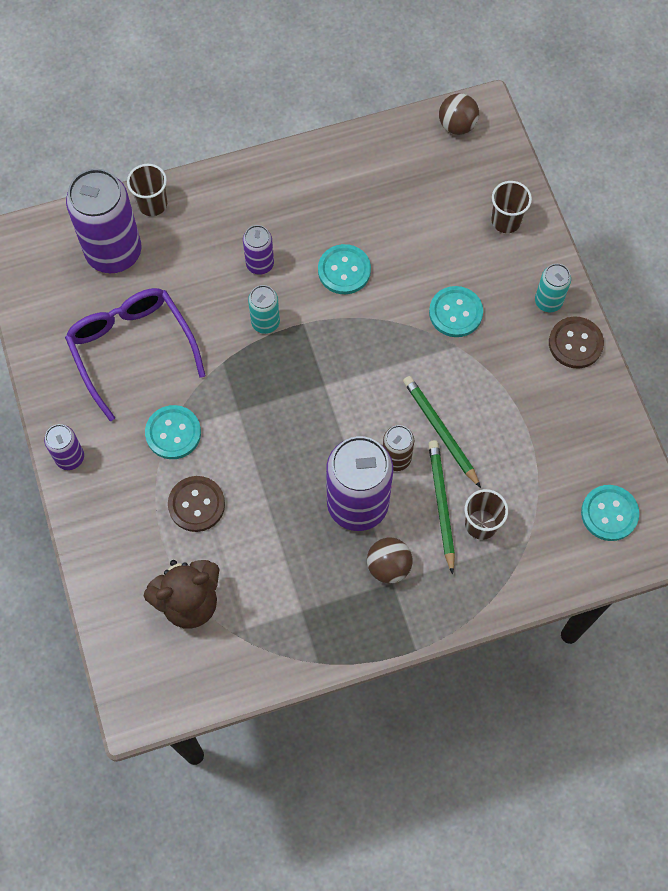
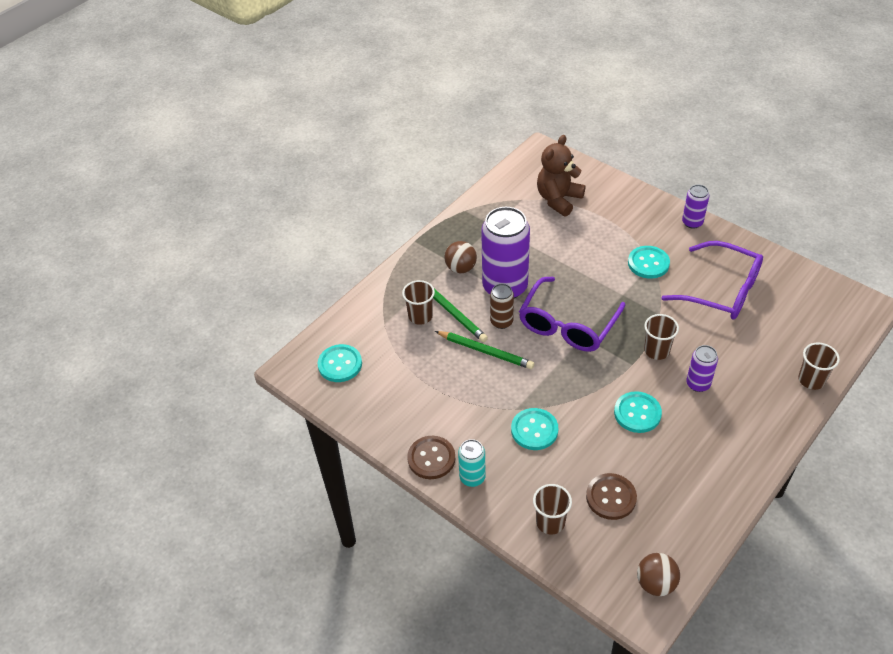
camera: 150 degrees right, 20 degrees down
purple can [66,169,141,273] -> none
brown button [168,476,225,532] -> brown button moved to [586,473,637,520]
turquoise can [248,285,280,334] -> brown cup [644,314,679,360]
none -> purple glasses [519,277,625,352]

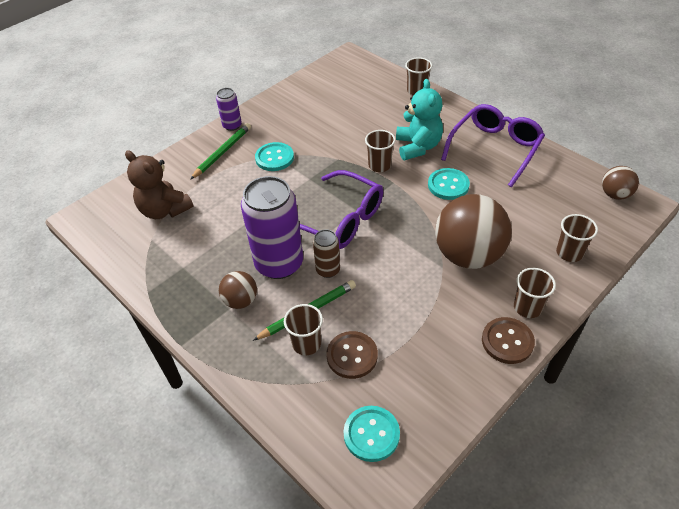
camera: 85 degrees left, 0 degrees up
green pencil [435,331,534,369] -> green pencil moved to [190,123,251,180]
turquoise can [458,439,486,487] -> brown cup [514,268,556,318]
turquoise button [511,408,558,450] -> brown ball [435,194,512,269]
brown button [586,473,637,520] -> brown button moved to [326,331,378,379]
purple glasses [661,241,763,320] -> purple glasses moved to [441,104,545,187]
purple can [686,345,718,392] -> turquoise teddy bear [396,79,443,160]

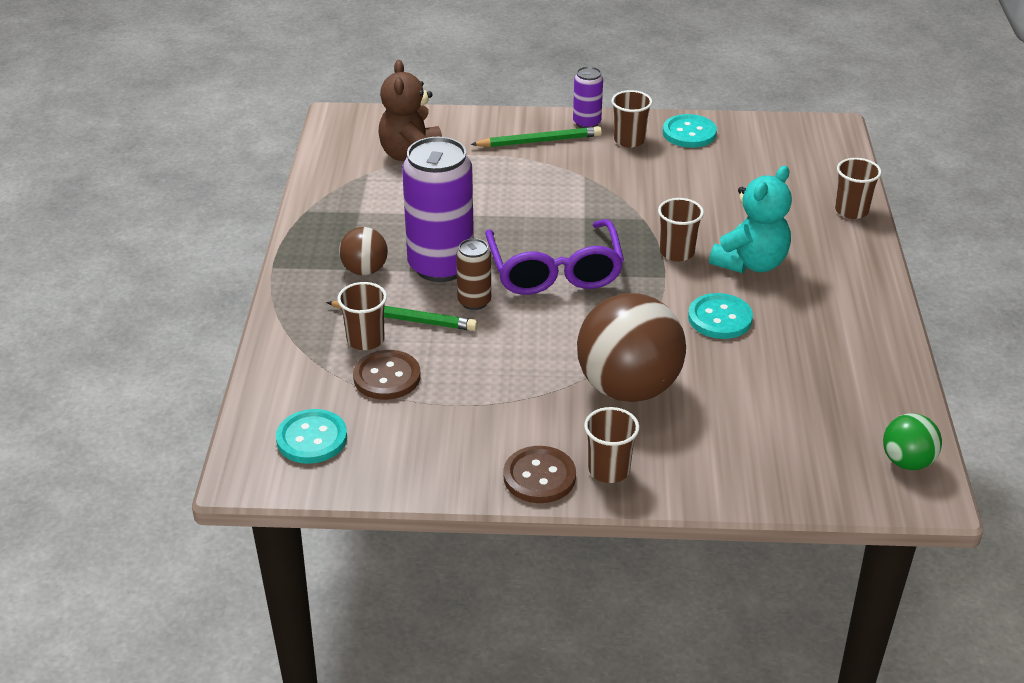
camera: 45 degrees right, 10 degrees down
turquoise button [255,142,294,171] -> turquoise button moved to [663,114,717,148]
purple glasses [441,104,545,187] -> none
brown cup [556,214,598,262] -> brown cup moved to [612,90,652,148]
brown ball [602,166,639,200] -> green ball [883,413,942,470]

